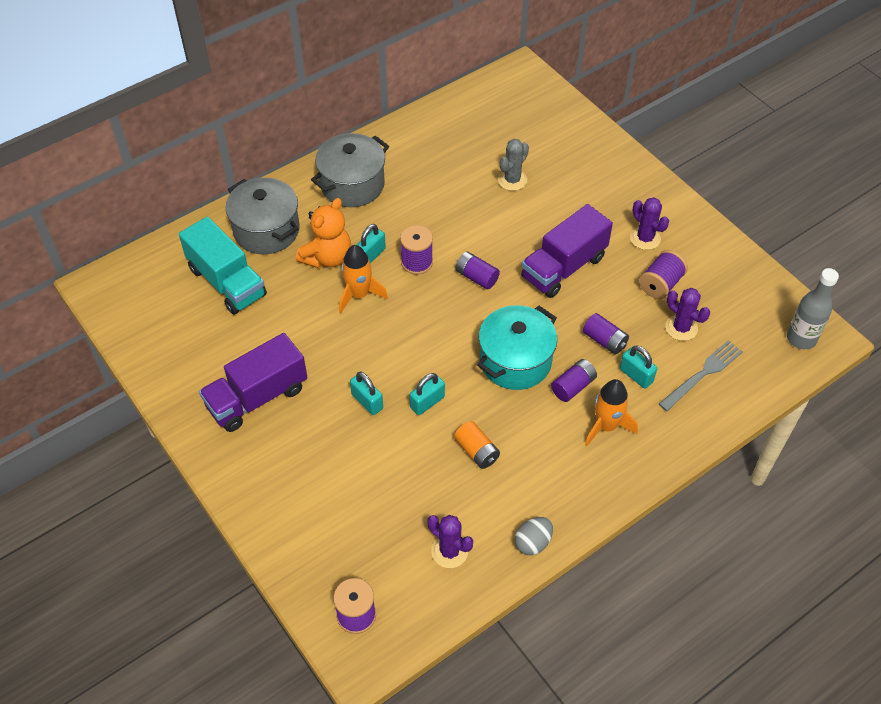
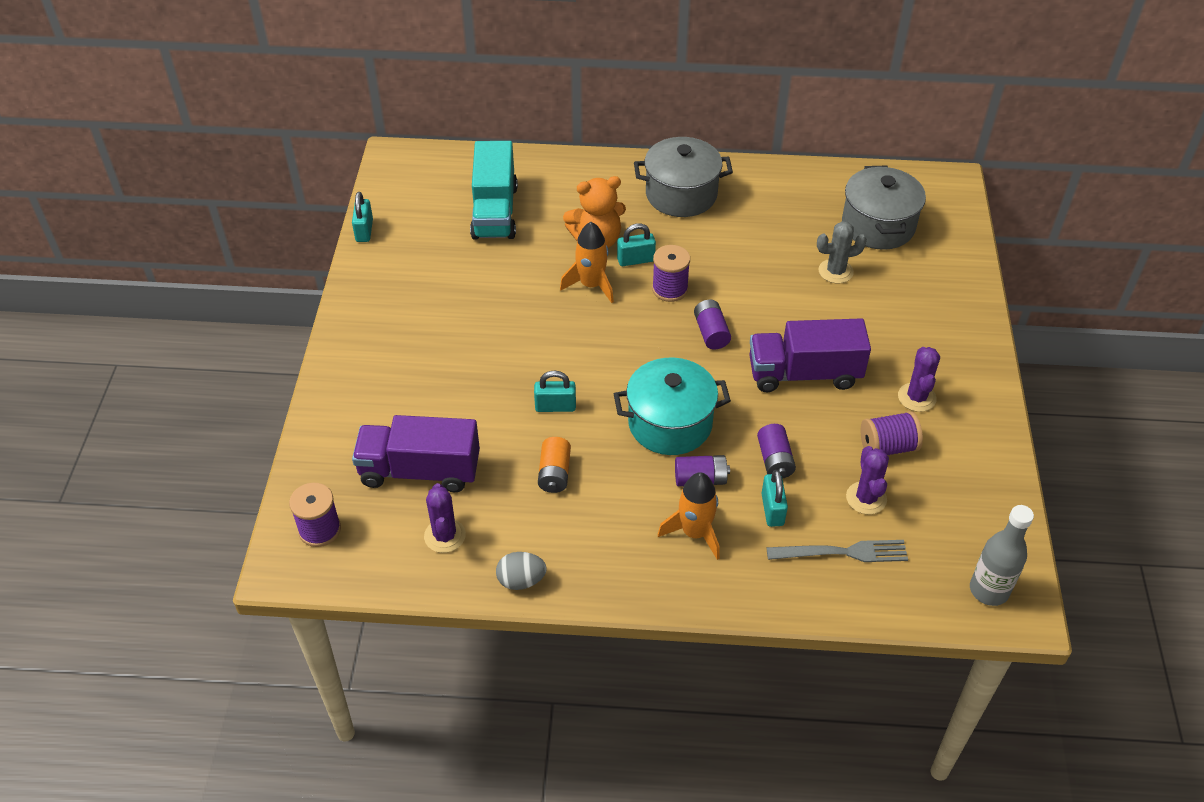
camera: 40 degrees right, 5 degrees down
purple truck [199,333,307,432] -> purple truck moved to [352,415,480,492]
grey pot [226,178,300,254] -> grey pot moved to [842,166,926,250]
turquoise padlock [350,372,383,415] -> turquoise padlock moved to [352,192,373,242]

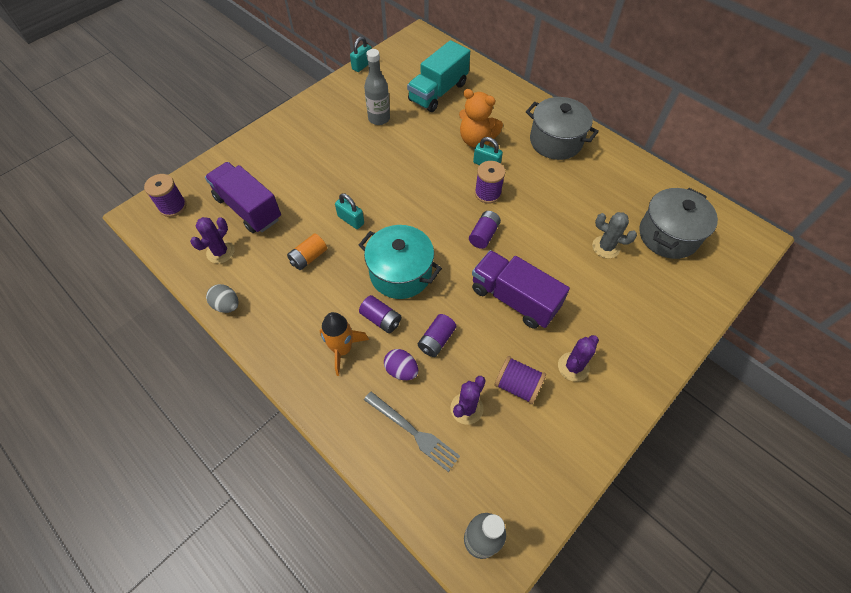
camera: 40 degrees right, 10 degrees up
orange rocket [560,222,614,303] -> none
turquoise padlock [761,470,788,527] -> purple egg [384,349,418,380]
none -> grey bottle [364,49,390,125]

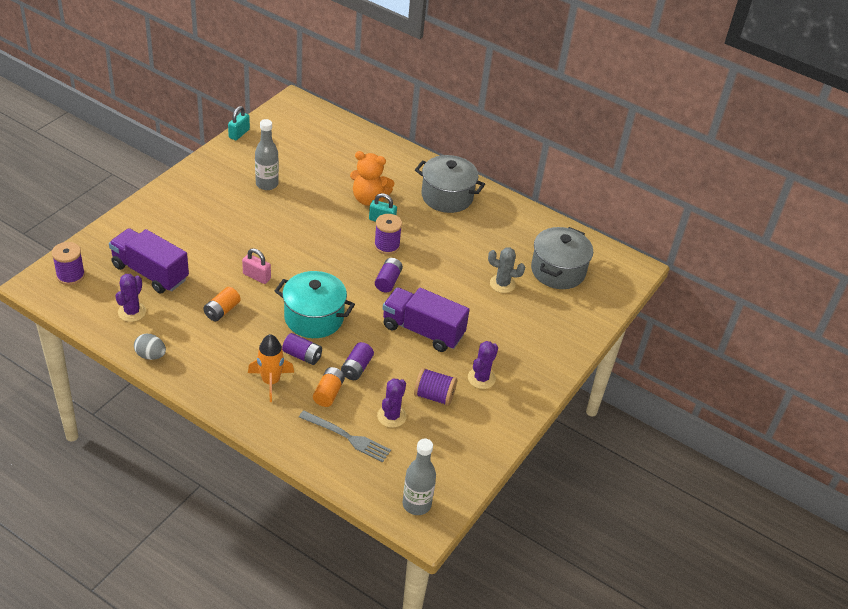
camera: 15 degrees left, 15 degrees down
turquoise padlock [335,193,364,229] -> pink padlock [242,248,271,284]
purple egg [384,349,418,380] -> orange battery [313,367,345,407]
turquoise truck [407,40,470,112] -> none

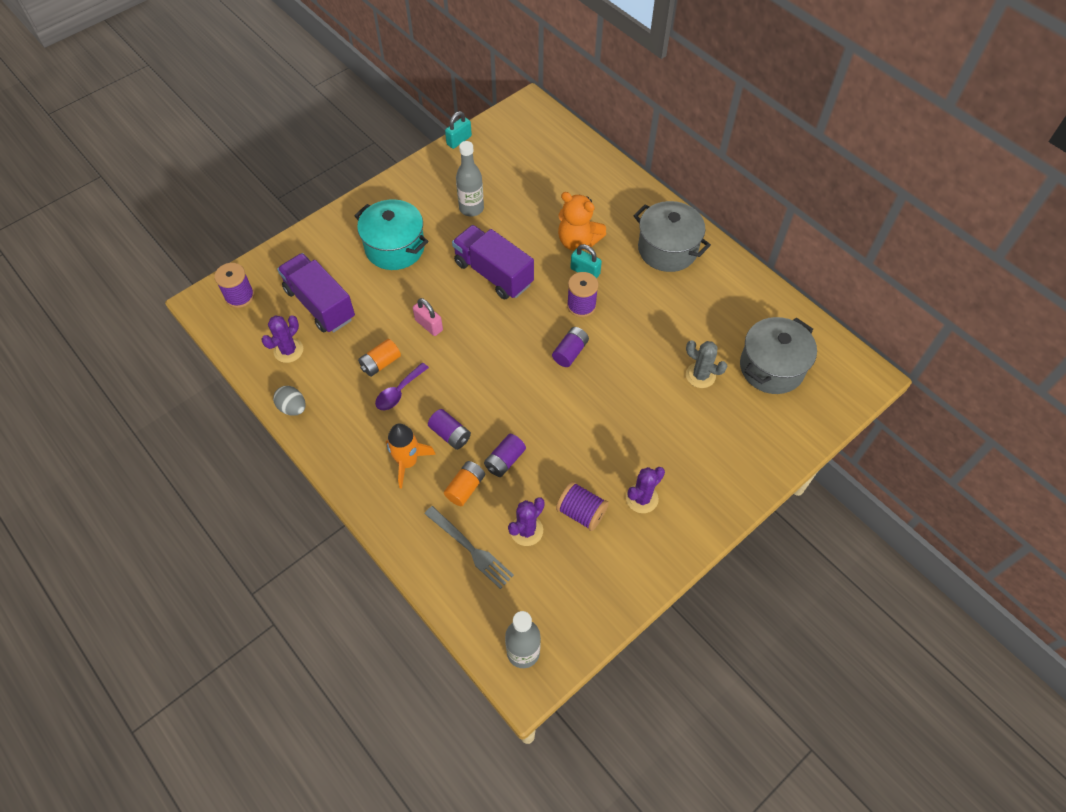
camera: 20 degrees right, 15 degrees up
turquoise pot [275,271,355,338] -> turquoise pot moved to [354,199,428,270]
purple truck [383,288,470,352] -> purple truck moved to [452,225,534,299]
none -> purple spoon [375,363,429,410]

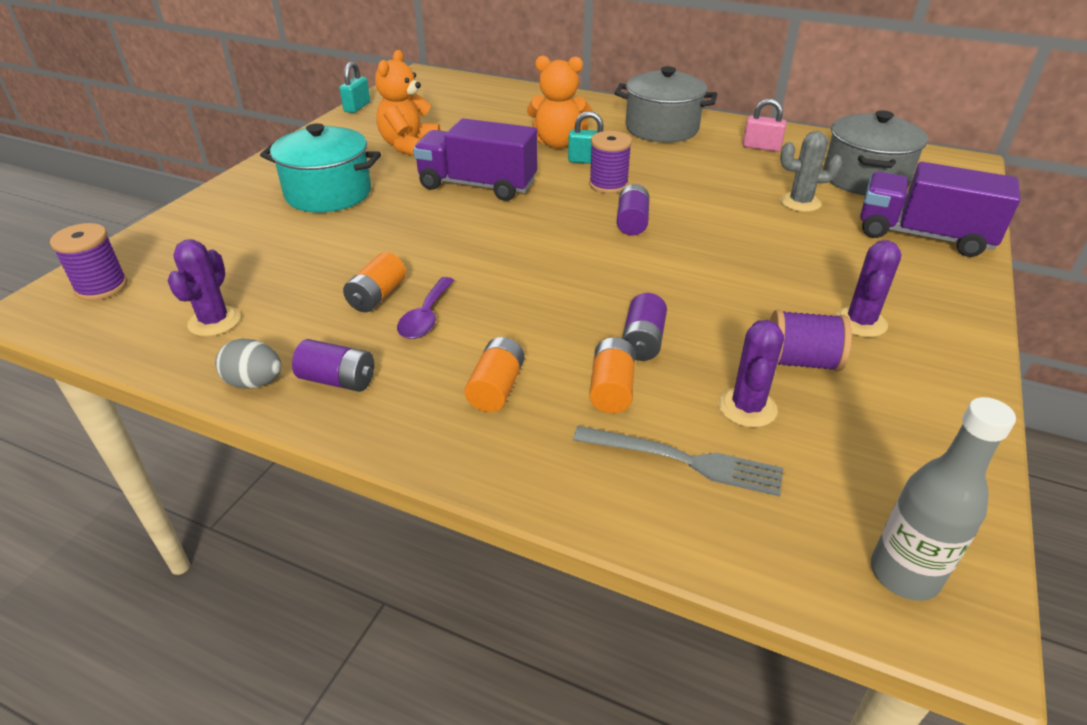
camera: 25 degrees left, 20 degrees down
purple truck [277,253,355,333] -> purple truck moved to [861,162,1021,257]
orange rocket [386,423,436,489] -> orange battery [465,337,525,412]
pink padlock [413,298,443,336] -> pink padlock moved to [743,99,787,152]
purple battery [428,409,471,450] -> purple battery moved to [292,339,374,392]
grey bottle [456,141,484,217] -> orange teddy bear [375,50,440,156]

